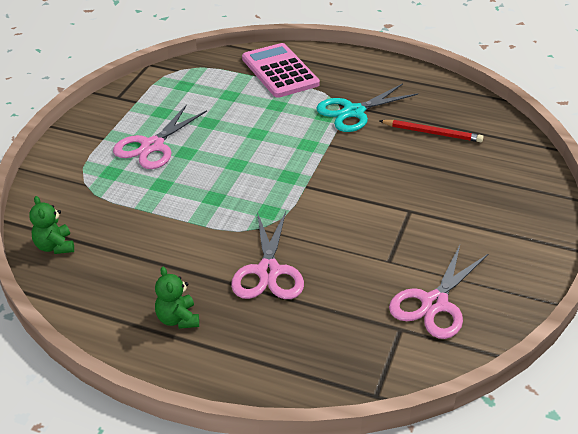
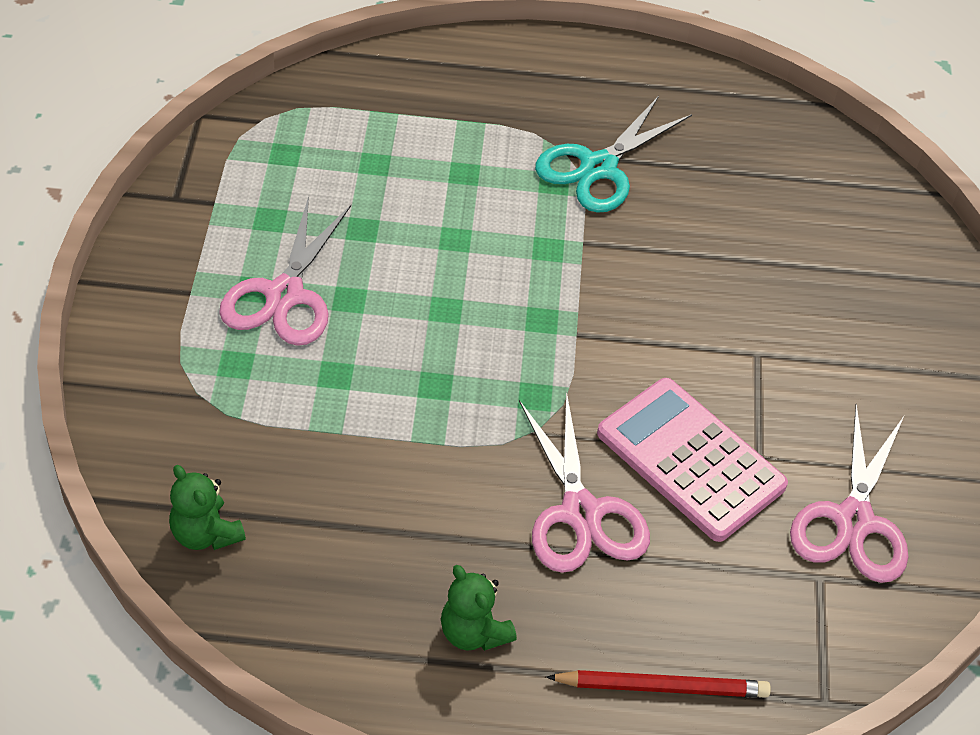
camera: 20 degrees left, 10 degrees up
pink calculator [242,43,320,98] -> pink calculator moved to [597,378,788,542]
red pencil [380,120,483,142] -> red pencil moved to [546,670,771,698]

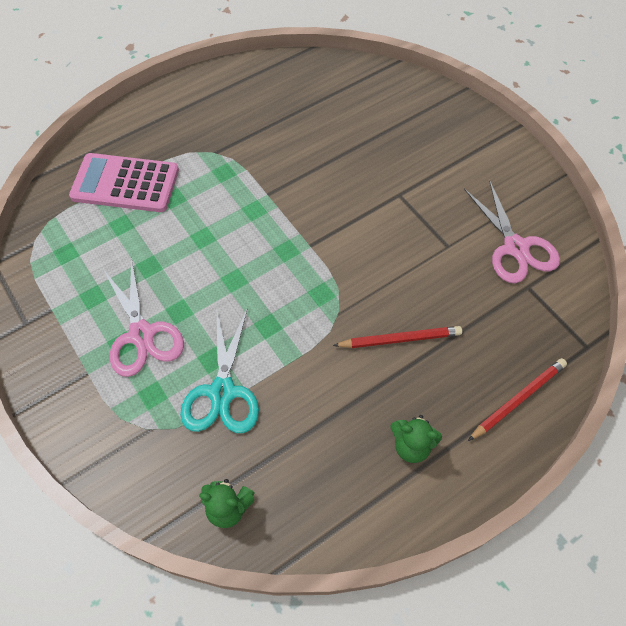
camera: 35 degrees left, 10 degrees up
pink scissors [519,391,650,573] -> red pencil [333,326,462,348]
turquoise scissors [535,96,692,213] -> turquoise scissors moved to [180,308,259,433]
pink calculator [597,378,788,542] -> pink calculator moved to [69,153,179,212]

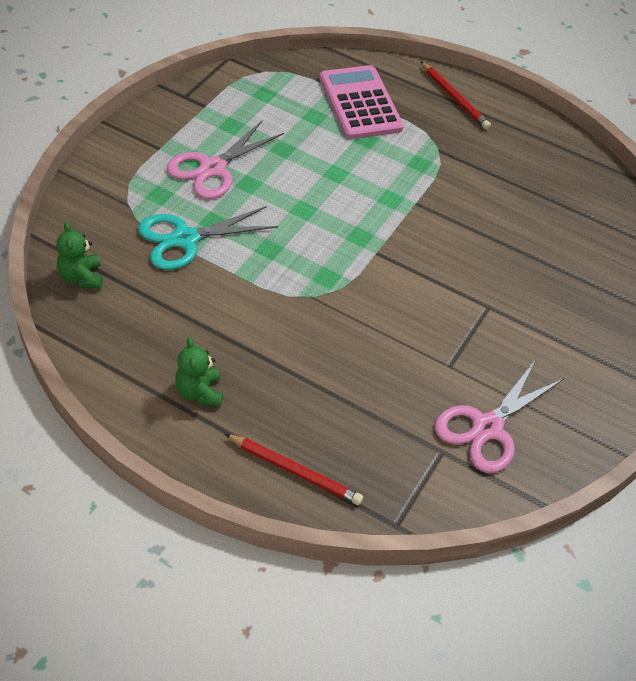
camera: 60 degrees right, 10 degrees down
red pencil [333,326,462,348] -> red pencil moved to [420,61,491,130]

